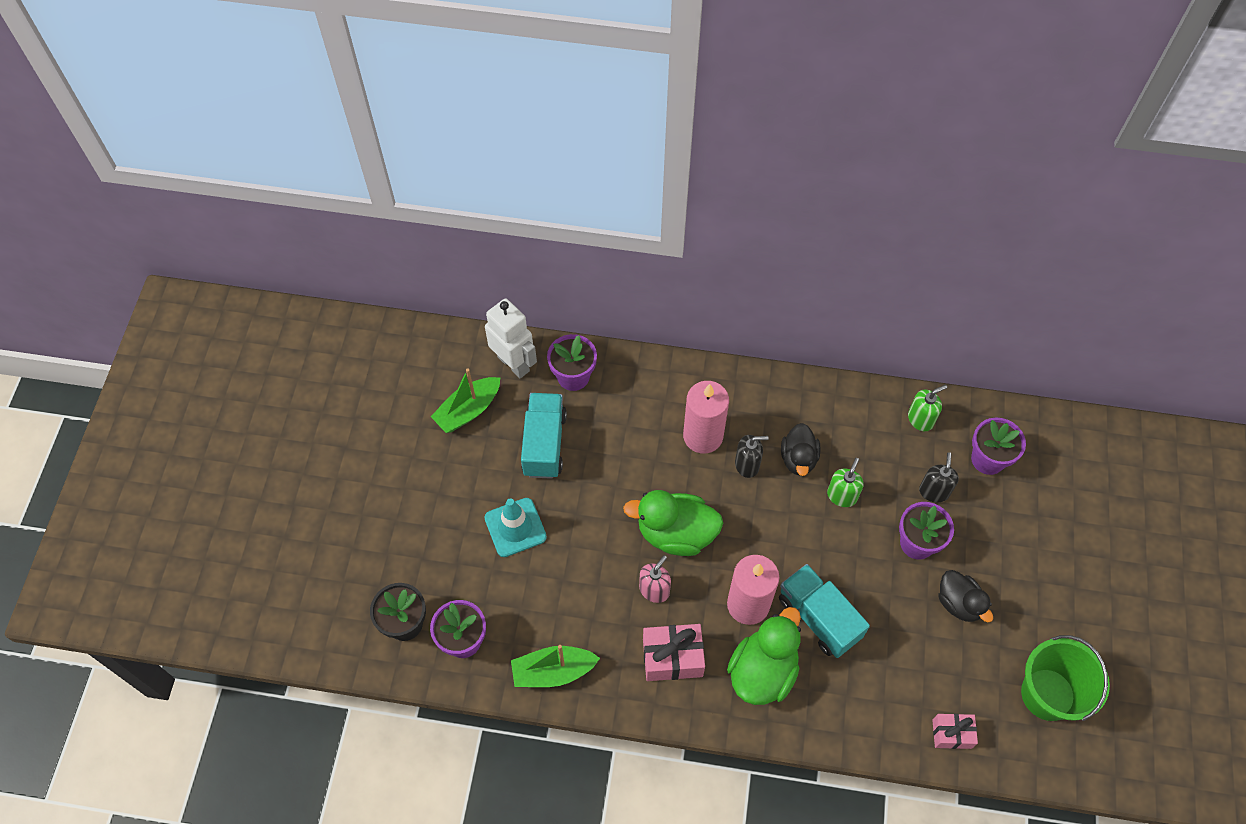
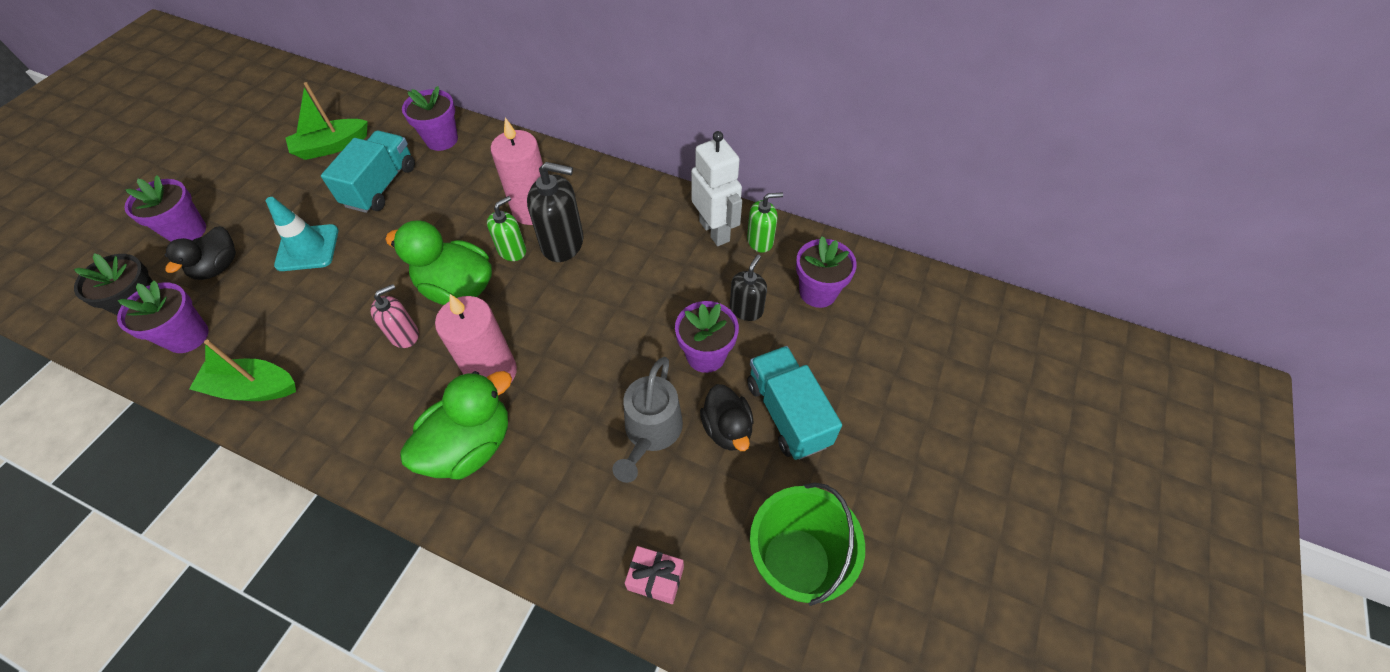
camera: 15 degrees right, 5 degrees down
white robot [485,298,537,378] -> white robot moved to [691,131,742,246]
pink gift [643,624,705,681] -> none
black soap dispenser [735,435,769,478] -> black soap dispenser [527,162,584,262], size x1.63
turquoise truck [779,564,870,658] -> turquoise truck moved to [747,346,842,460]
black duck [781,423,821,476] -> black duck moved to [165,226,236,280]
green soap dispenser [827,458,864,507] -> green soap dispenser moved to [487,196,526,261]
none -> purple flower pot [124,175,206,242]
none -> grey watering can [613,357,683,483]

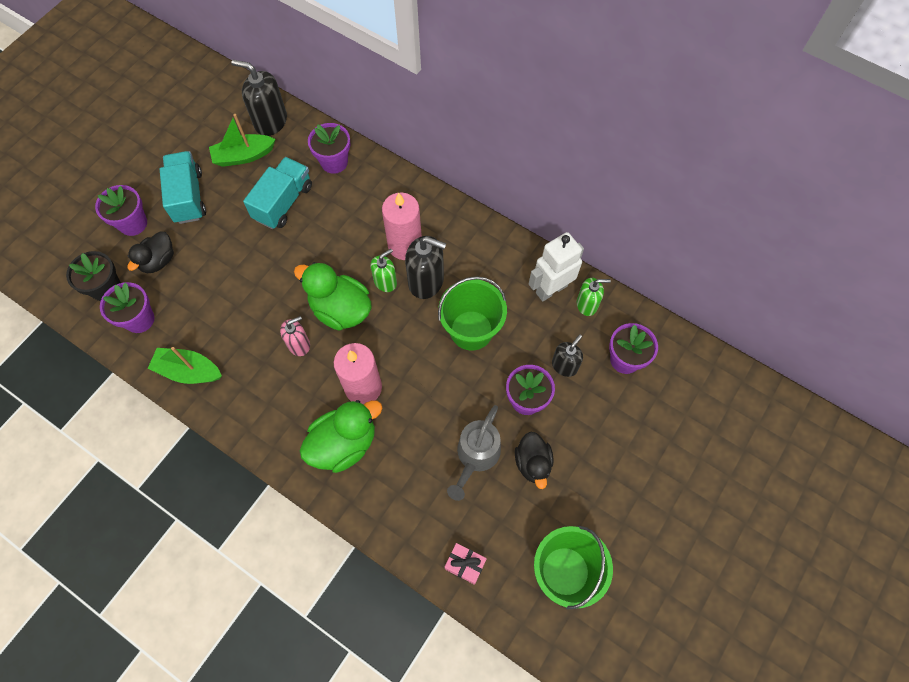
camera: 10 degrees right, 10 degrees up
turquoise traffic cone [266,197,338,271] -> none
white robot [691,131,742,246] -> white robot turned 105 degrees counterclockwise [529,232,584,301]
turquoise truck [747,346,842,460] -> turquoise truck moved to [160,151,206,224]
none -> black soap dispenser [231,60,287,136]
none -> green bucket [438,276,507,351]

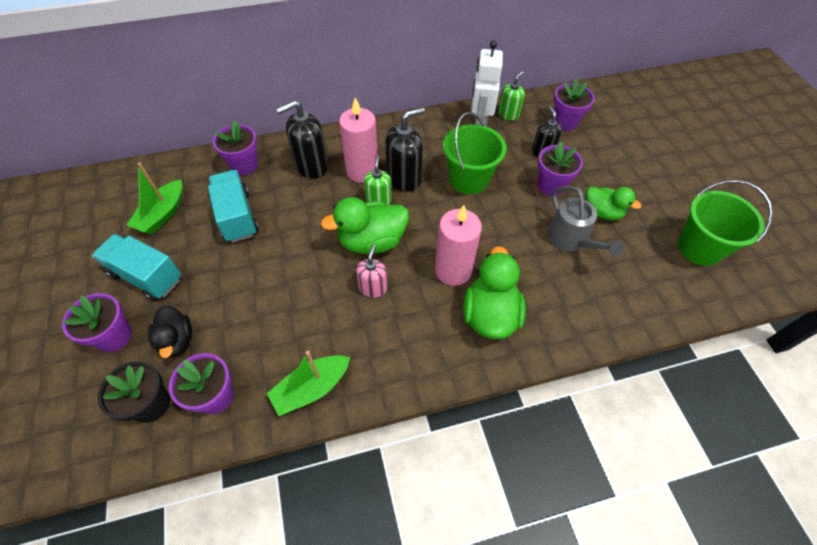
camera: 50 degrees left, 10 degrees down
black soap dispenser [231,60,287,136] -> black soap dispenser moved to [276,100,328,179]
pink gift [445,543,487,585] -> none
black duck [515,432,554,489] -> green duck [586,186,641,220]

